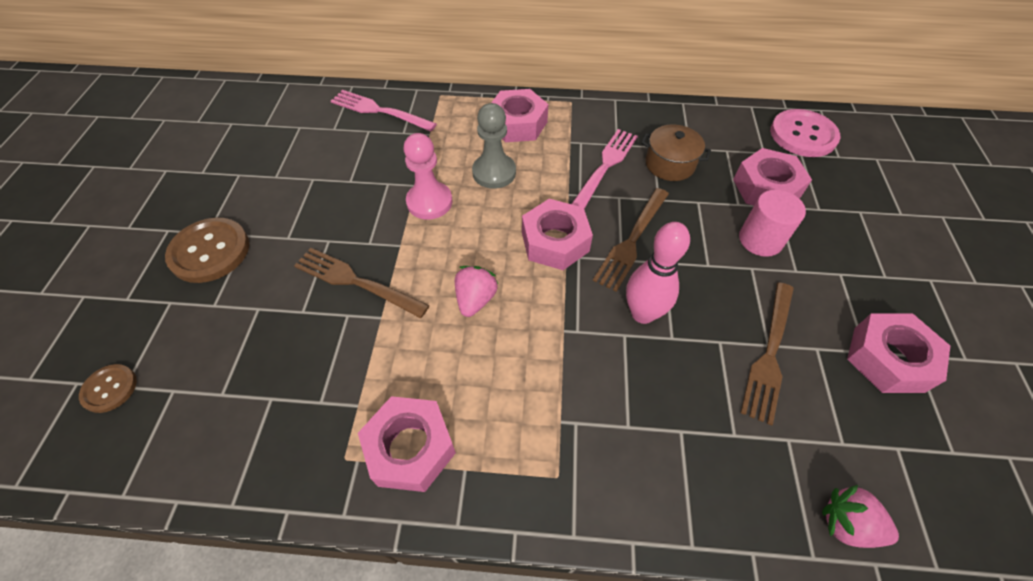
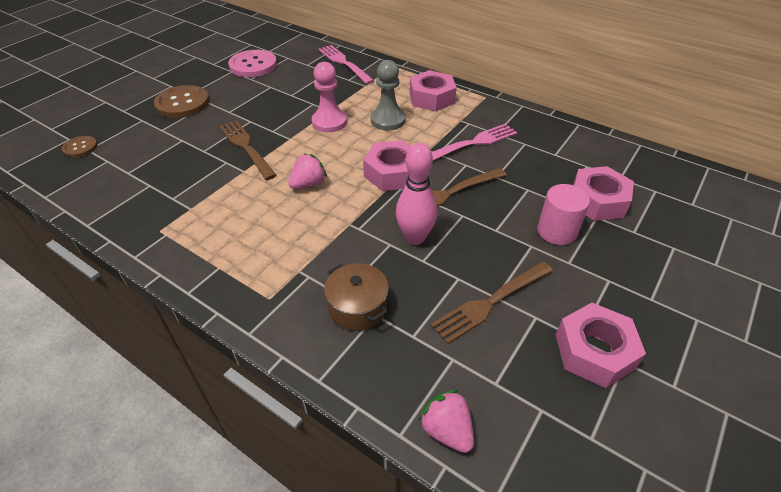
camera: 30 degrees right, 10 degrees down
pink nut [358,396,456,492] -> none
brown pot [641,124,711,181] -> brown pot moved to [324,263,389,331]
pink button [770,109,840,157] -> pink button moved to [228,50,277,77]

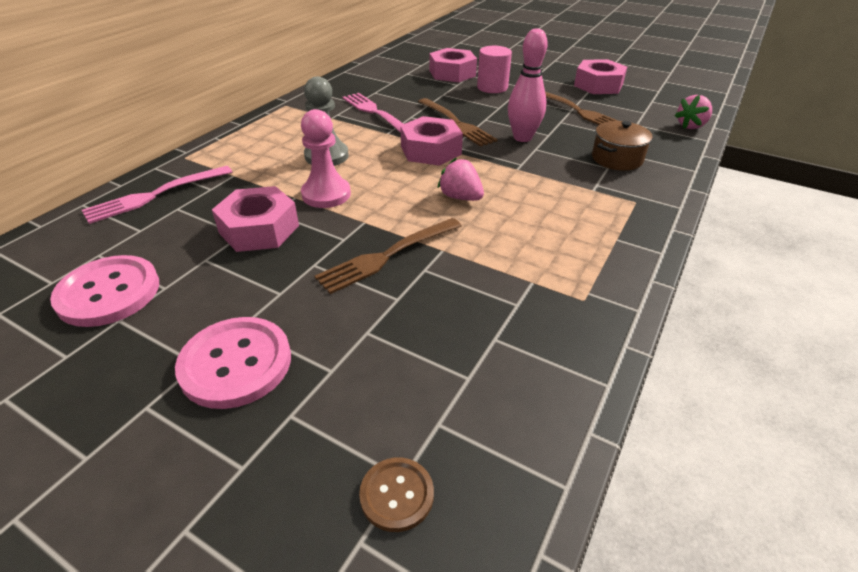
camera: 95 degrees left, 5 degrees down
brown button [154,85,209,118] -> pink button [175,317,291,409]
pink nut [409,70,457,111] -> pink nut moved to [212,186,299,252]

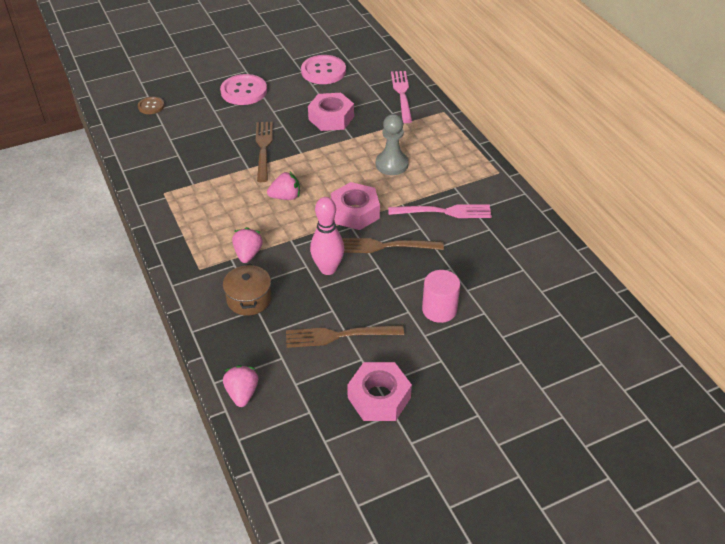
camera: 125 degrees right, 5 degrees up
pink pawn [301,109,351,208] -> none
pink nut [429,48,477,82] -> none
none -> pink strawberry [232,227,263,263]

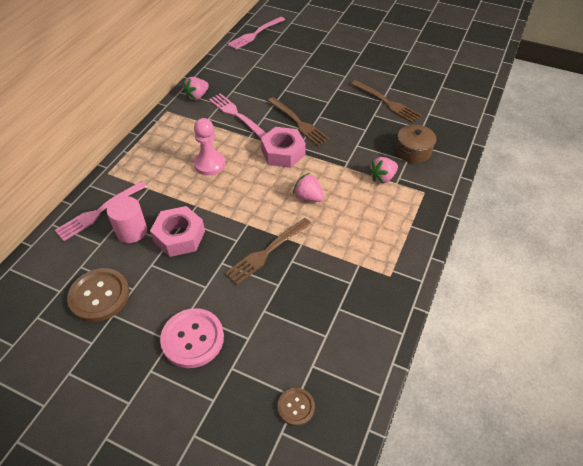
camera: 130 degrees left, 5 degrees up
pink strawberry [223,365,258,407] -> pink strawberry moved to [183,77,209,100]
pink button [301,55,346,84] -> brown button [67,268,129,322]
pink bowling pin [310,197,344,275] -> none
pink nut [347,362,412,421] -> none
grey pawn [376,114,409,175] -> pink pawn [194,118,225,175]
pink cylinder [422,270,460,323] -> pink cylinder moved to [107,196,147,243]
none -> pink fork [228,17,285,50]

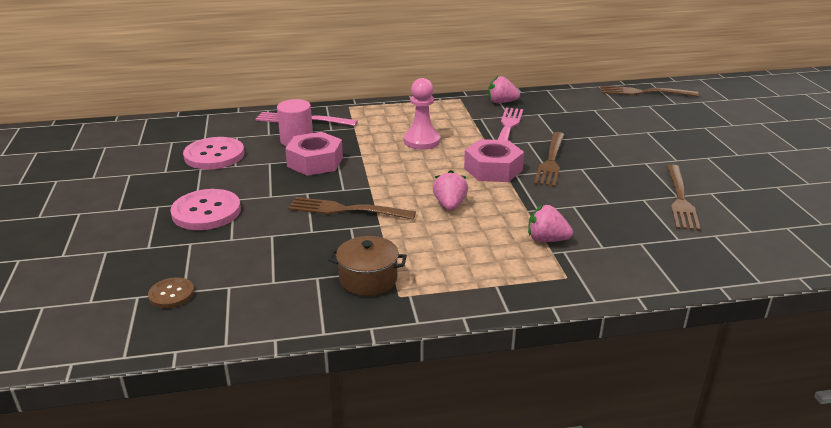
camera: 55 degrees right, 20 degrees down
brown button [67,268,129,322] -> pink button [183,137,244,170]
pink fork [228,17,285,50] -> brown fork [600,86,699,97]
brown pot [396,124,436,163] -> brown pot moved to [328,236,407,296]

